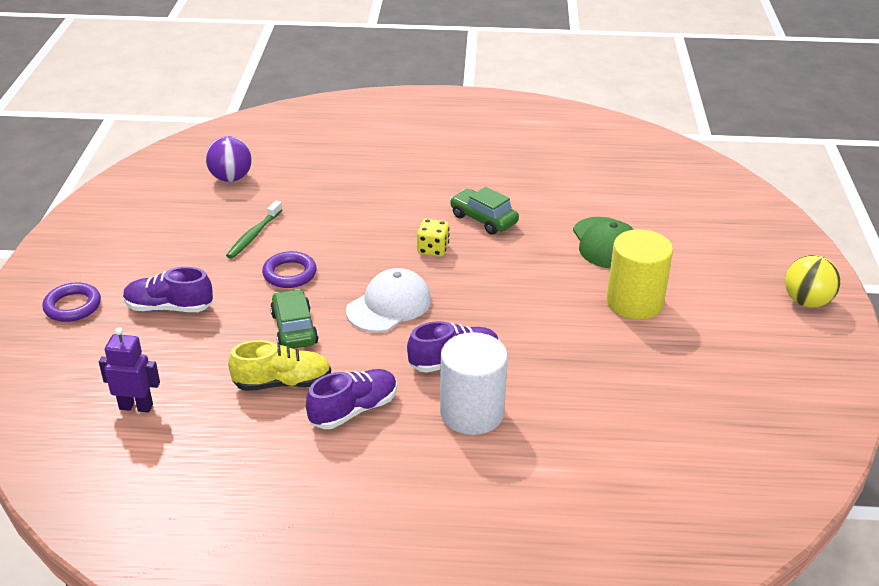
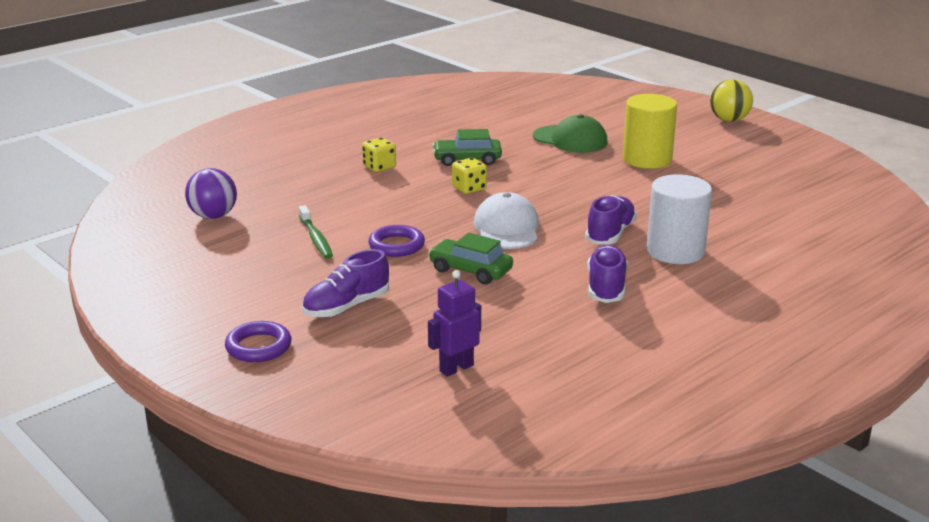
camera: 45 degrees left, 10 degrees down
yellow shoe [228,340,331,391] -> none
none -> yellow dice [362,137,396,172]

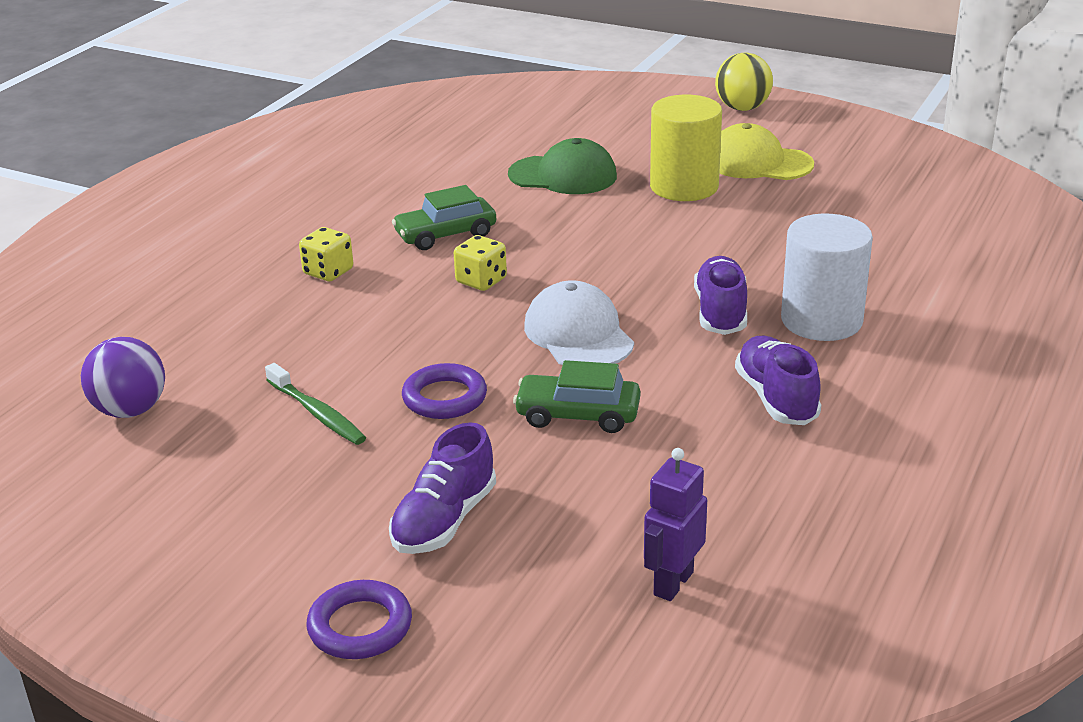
camera: 20 degrees left, 5 degrees up
none -> yellow cap [719,123,814,180]

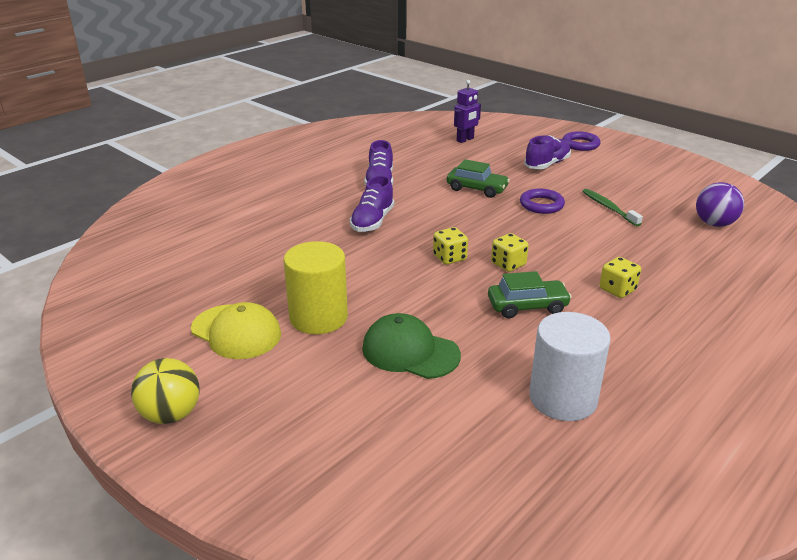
camera: 165 degrees left, 0 degrees up
white cap [524,280,634,365] -> none
white cylinder [781,214,873,341] -> white cylinder moved to [529,312,611,421]
none -> yellow dice [433,227,468,265]

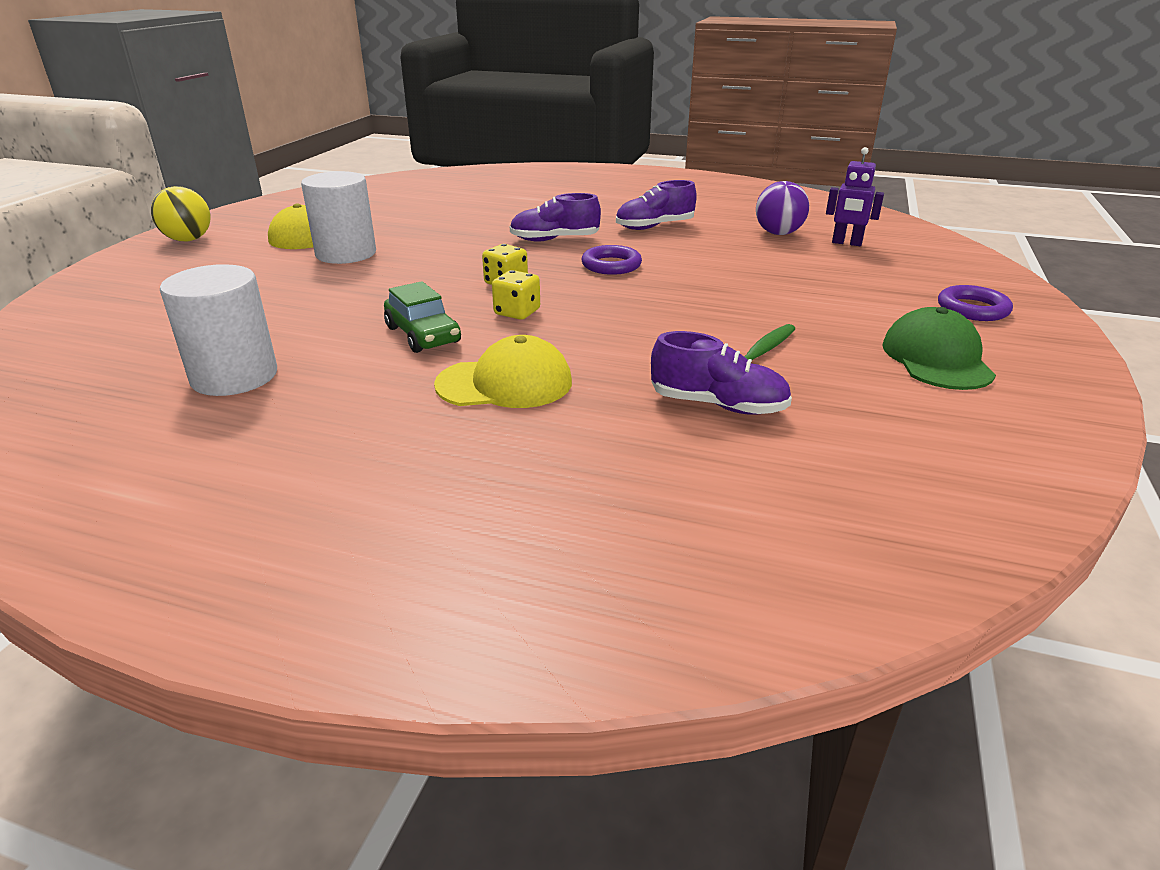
camera: 65 degrees right, 0 degrees up
yellow cylinder [284,241,348,334] -> white cylinder [301,171,376,264]
green cap [362,313,461,379] -> green cap moved to [882,307,996,390]
green car [447,159,510,198] -> none
purple ring [520,189,565,214] -> purple ring moved to [582,245,642,275]
purple shoe [524,135,571,169] -> purple shoe moved to [651,331,792,415]
yellow dice [599,257,641,298] -> yellow cap [434,335,572,408]
purple ball [696,182,744,227] -> purple ball moved to [756,181,809,235]

